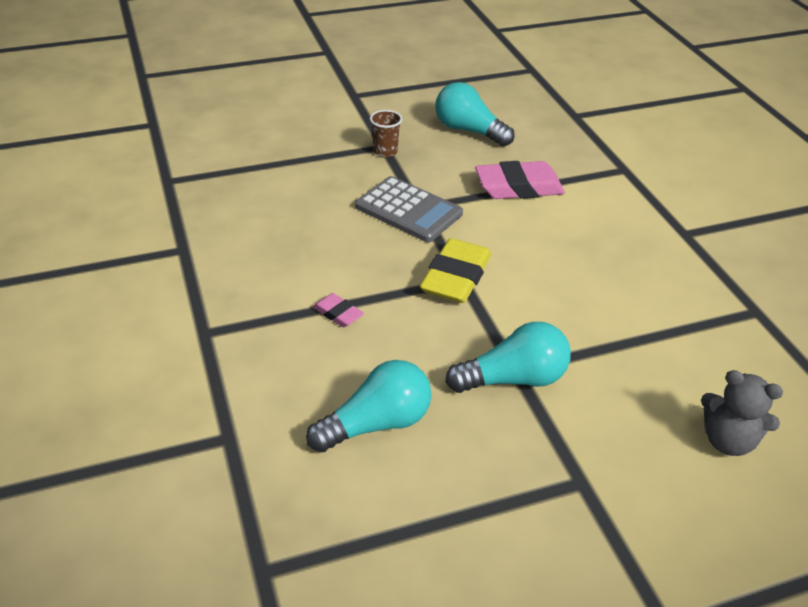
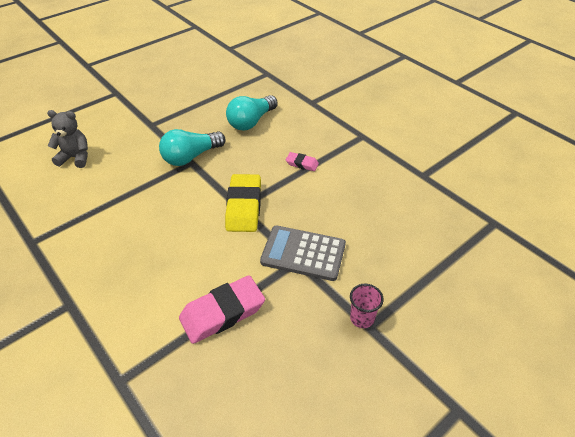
camera: 160 degrees right, 5 degrees up
brown cup [370,110,402,157] -> pink cup [350,284,384,328]
turquoise light bulb [435,82,515,146] -> none

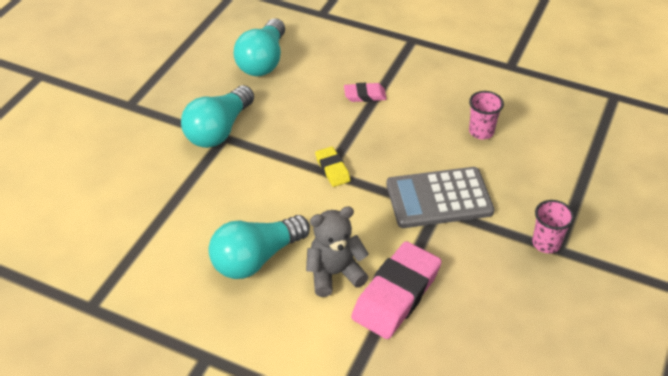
camera: 25 degrees left, 0 degrees up
grey teddy bear [47,110,88,168] -> grey teddy bear moved to [306,206,369,297]
yellow eraser [225,174,261,232] -> yellow eraser [315,146,351,187], size x0.50
none -> turquoise light bulb [208,215,310,279]
none -> pink cup [469,91,504,139]

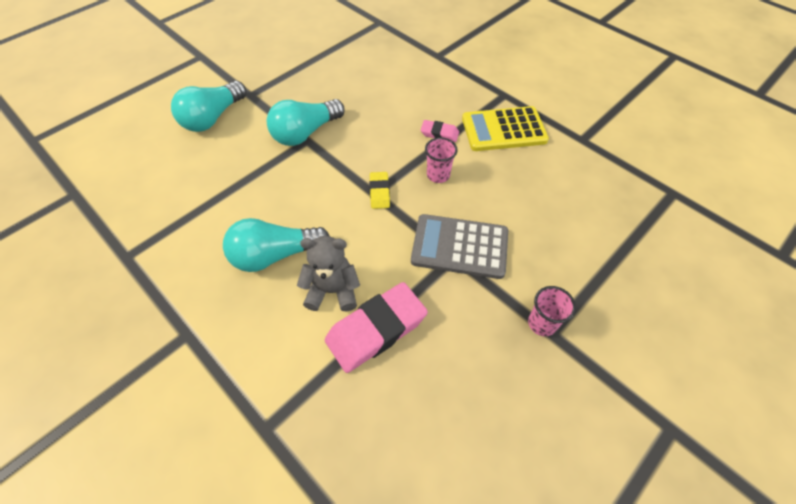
camera: 20 degrees right, 10 degrees up
turquoise light bulb [234,19,285,76] -> turquoise light bulb moved to [171,81,246,132]
pink cup [469,91,504,139] -> pink cup moved to [425,137,458,183]
none -> yellow calculator [462,106,549,151]

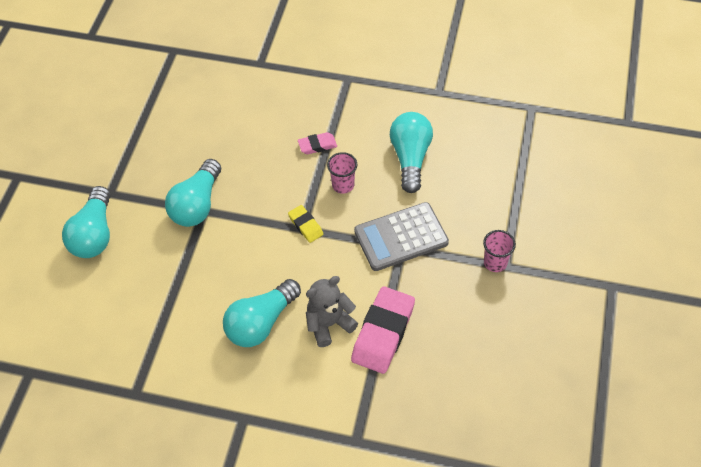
camera: 30 degrees left, 0 degrees up
yellow calculator [462,106,549,151] -> none
none -> turquoise light bulb [390,112,433,193]

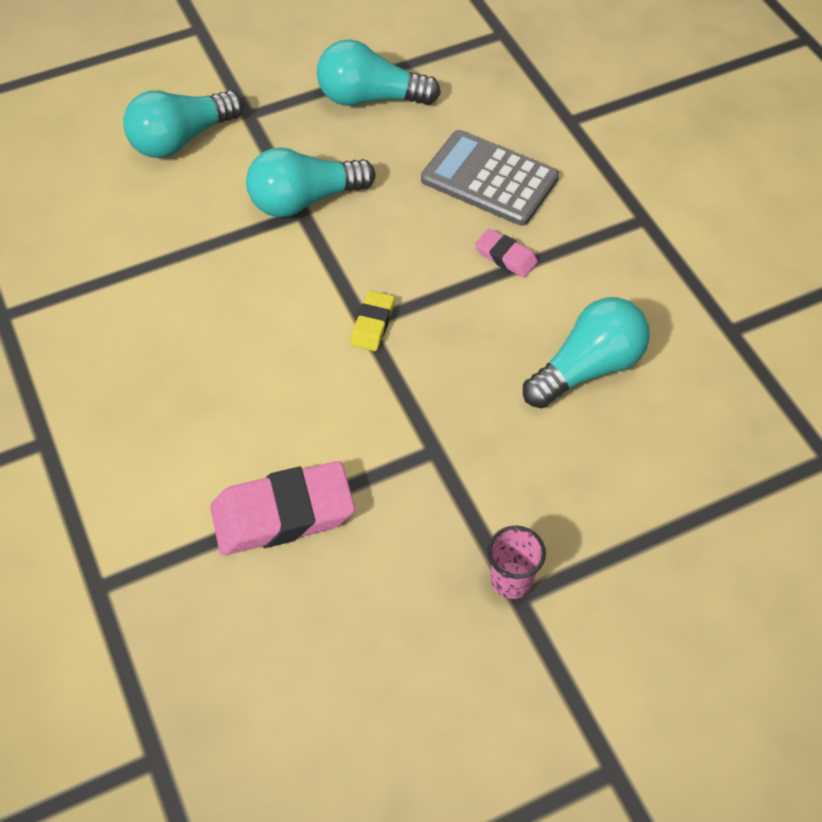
camera: 50 degrees right, 0 degrees up
turquoise light bulb [223,279,301,347] -> turquoise light bulb moved to [317,39,441,106]
grey teddy bear [306,276,358,347] -> none
pink cup [327,152,357,194] -> none
grey calculator [354,202,449,271] -> grey calculator moved to [421,130,559,226]

